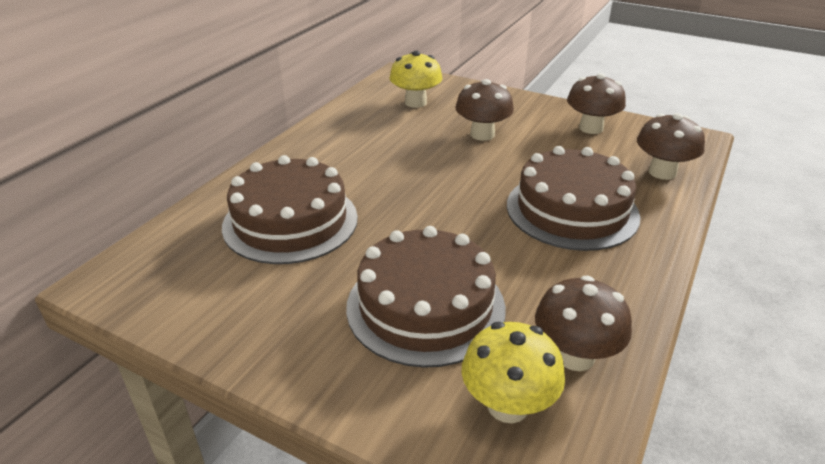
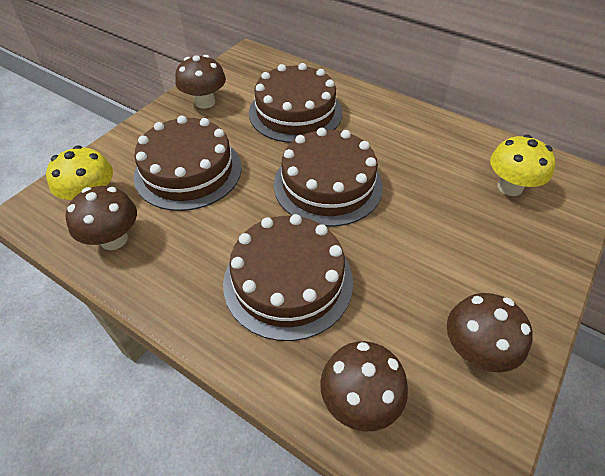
camera: 95 degrees right, 15 degrees up
brown mushroom [455,79,514,141] -> brown mushroom moved to [175,55,226,109]
none -> brown cake [274,128,383,227]

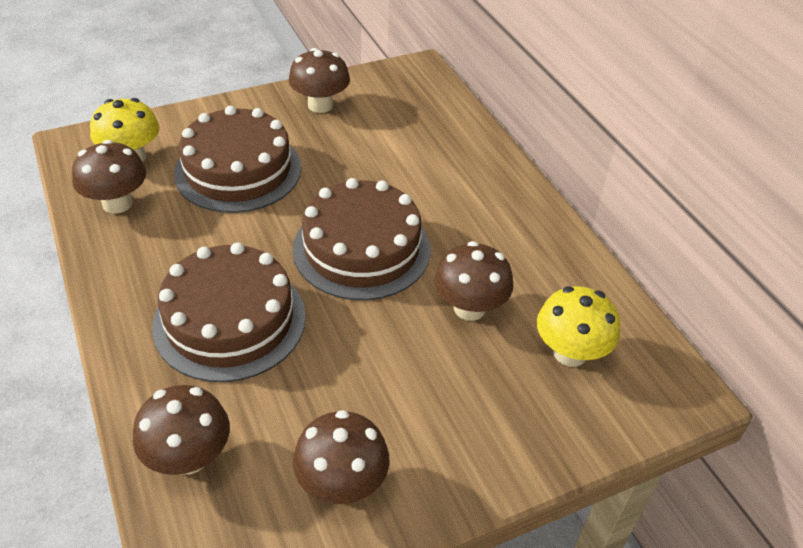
camera: 30 degrees right, 5 degrees down
brown cake [249,63,342,143] -> none
none -> brown mushroom [434,241,513,321]

